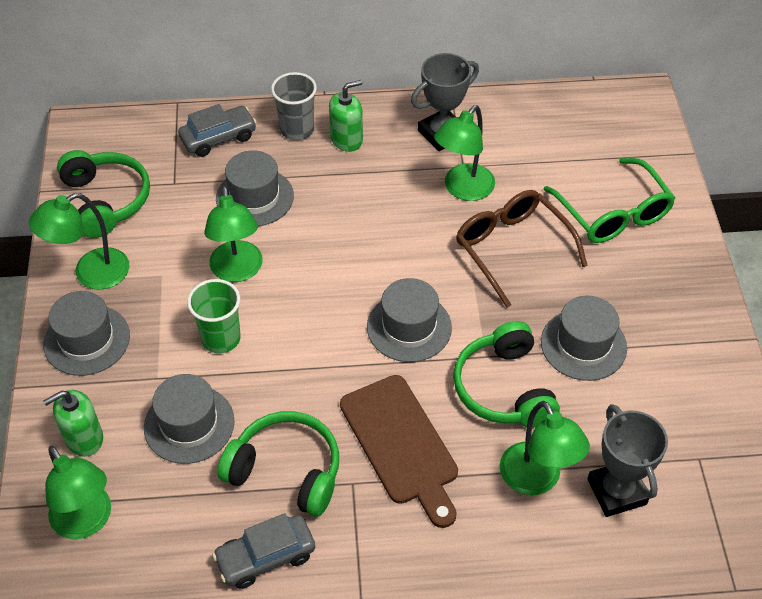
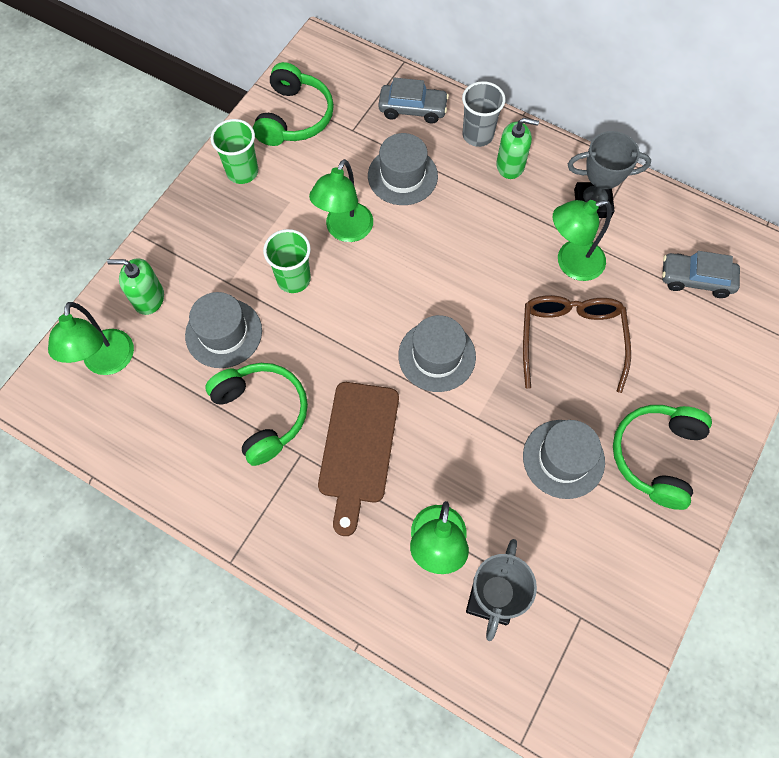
camera: 35 degrees right, 15 degrees up
green lamp [29,193,129,290] -> green cup [211,119,258,184]
grey hat [43,291,130,376] -> none
grey car [212,513,315,589] -> grey car moved to [662,251,740,298]
green headphones [453,321,560,428] -> green headphones moved to [613,405,712,510]
green glasses [543,158,675,243] -> none

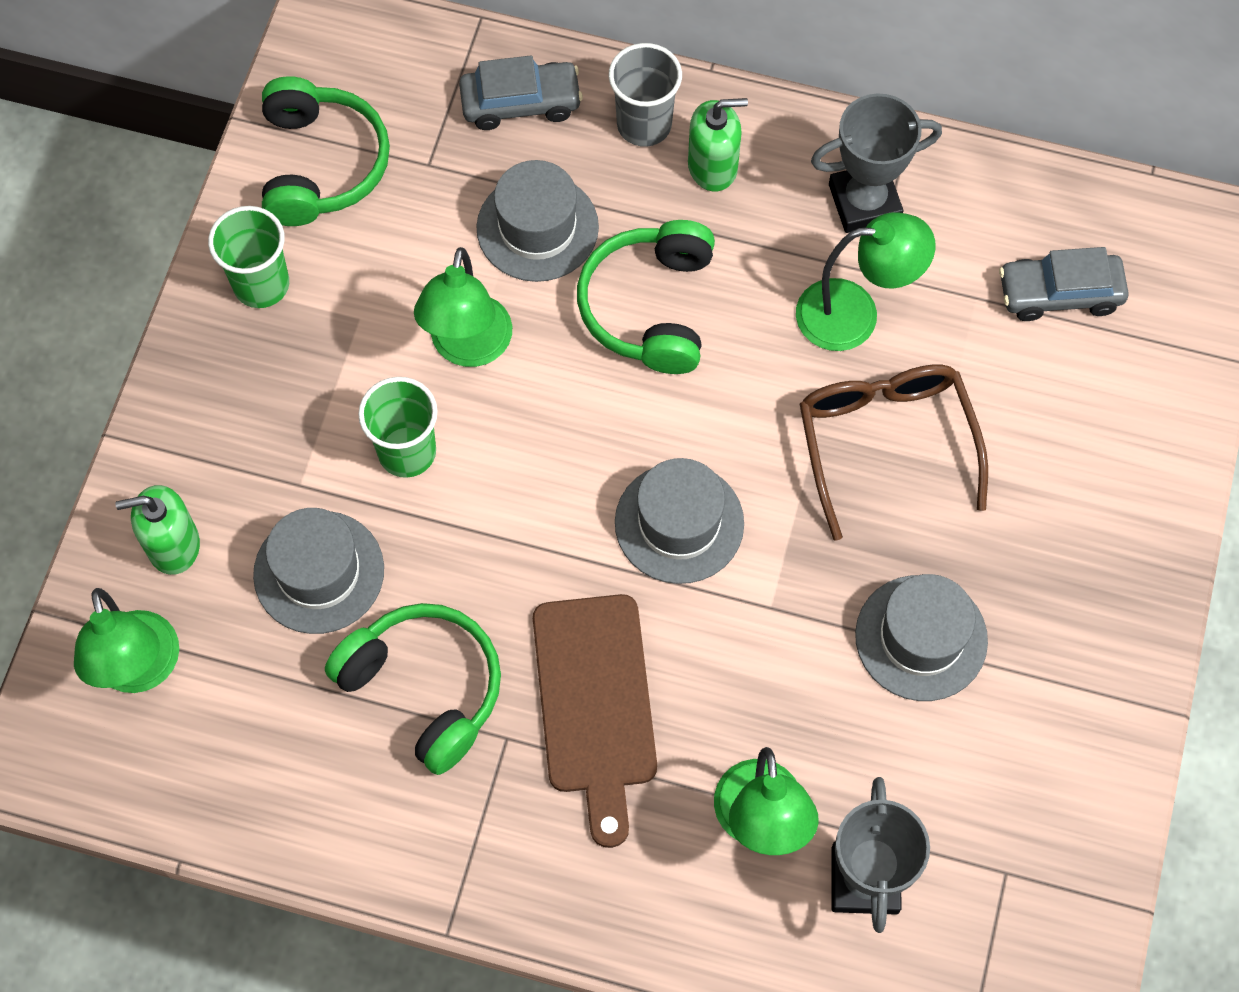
camera: 15 degrees left, 0 degrees up
green lamp [553,200,612,281] -> green lamp turned 150 degrees counterclockwise [796,212,935,351]
green headphones [613,405,712,510] -> green headphones moved to [577,220,715,374]

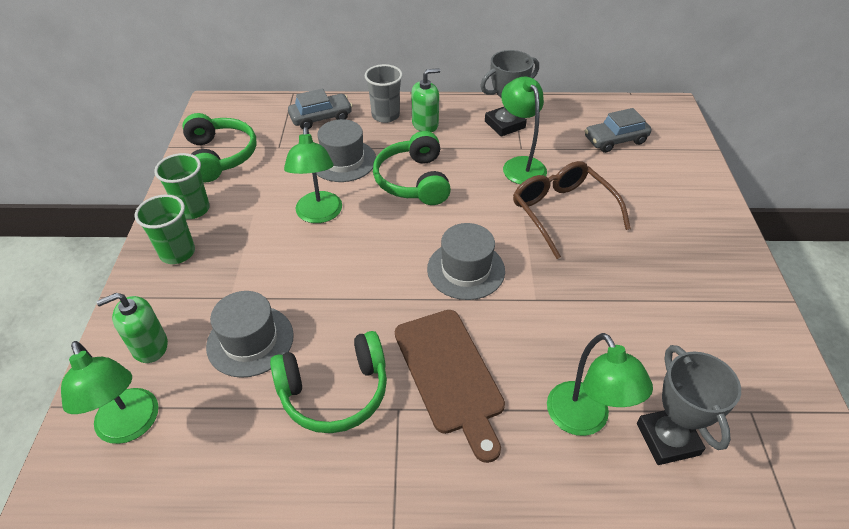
camera: 15 degrees left, 20 degrees down
green headphones [325,603,501,775] -> green headphones turned 135 degrees clockwise [270,331,387,433]
green cup [358,377,438,478] -> green cup moved to [134,195,195,264]
green lamp [796,212,935,351] -> green lamp turned 90 degrees counterclockwise [501,77,547,184]
grey hat [855,574,988,701] -> none

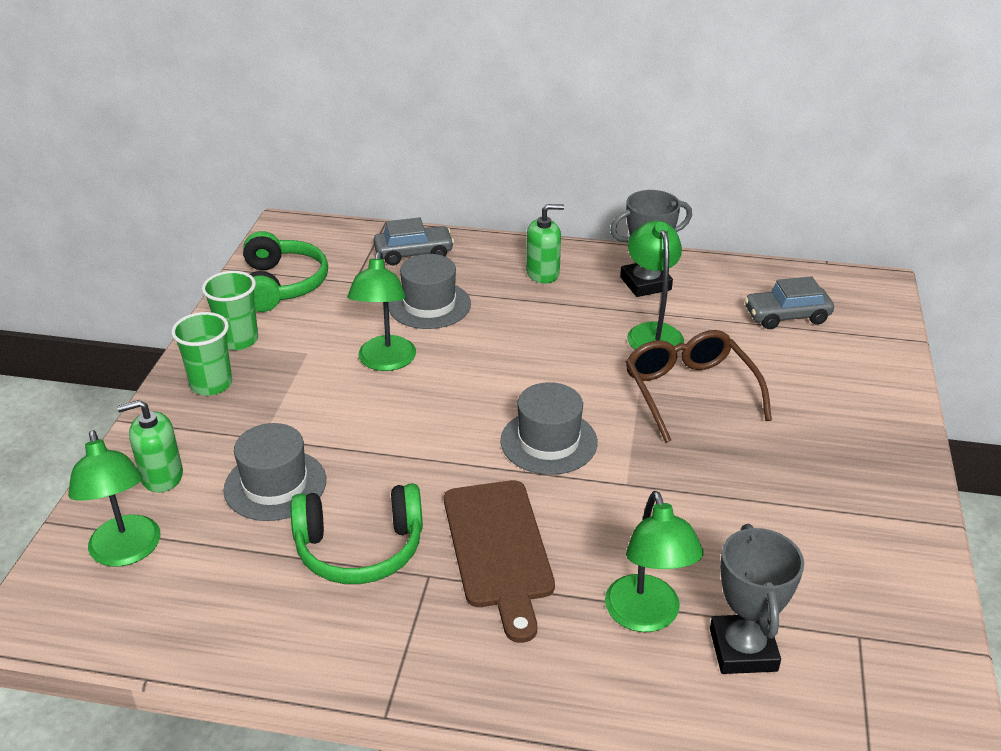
camera: 10 degrees right, 10 degrees down
grey cup [365,64,403,123] -> none
green headphones [373,131,451,205] -> none

